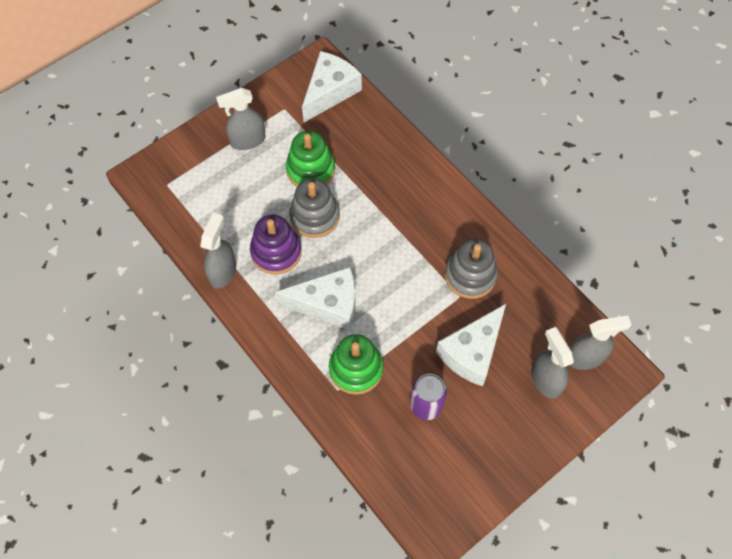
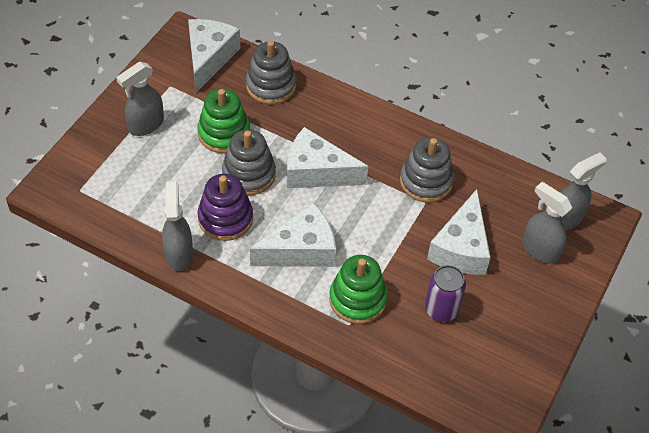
camera: 25 degrees left, 10 degrees down
none -> grey stacking toy [246,41,296,104]
none -> white cheese [287,127,369,188]

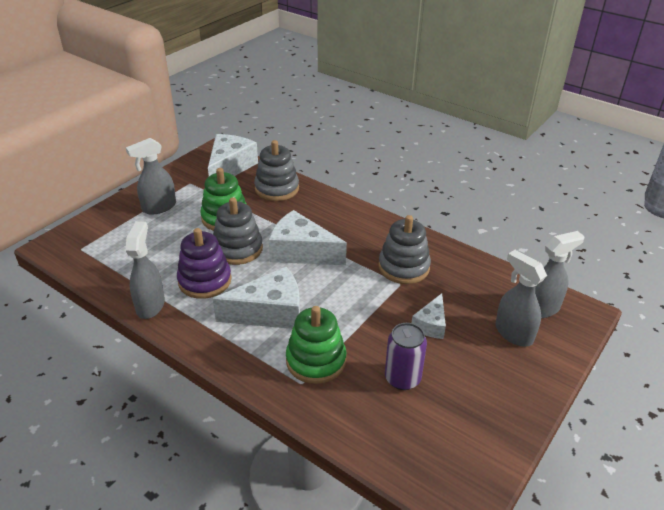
camera: 10 degrees right, 15 degrees down
white cheese [427,189,491,275] -> white cheese [412,293,446,339], size x0.56

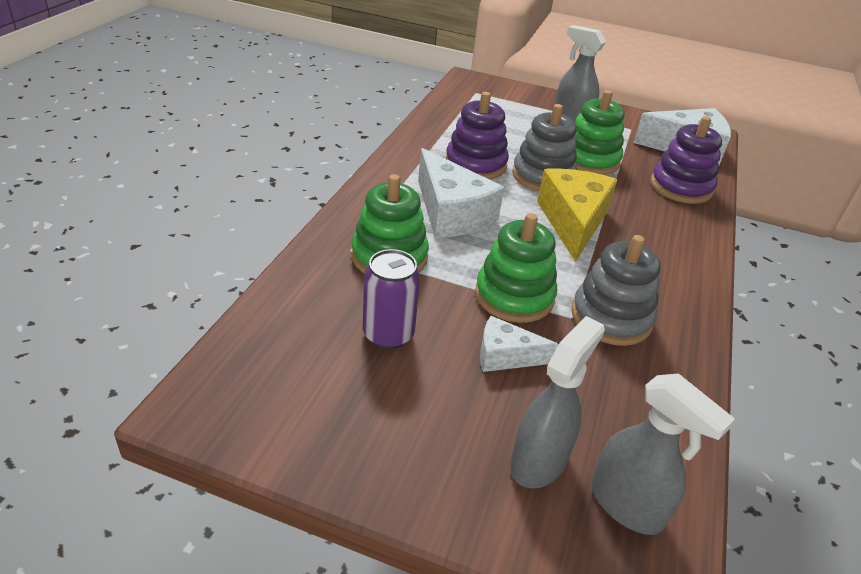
camera: 70 degrees right, 0 degrees up
grey spray bottle [126,221,165,319] -> none
grey stacking toy [254,140,299,201] -> purple stacking toy [650,116,722,204]
white cheese [269,210,347,265] -> yellow cheese [537,169,617,262]
none -> green stacking toy [475,213,557,323]

